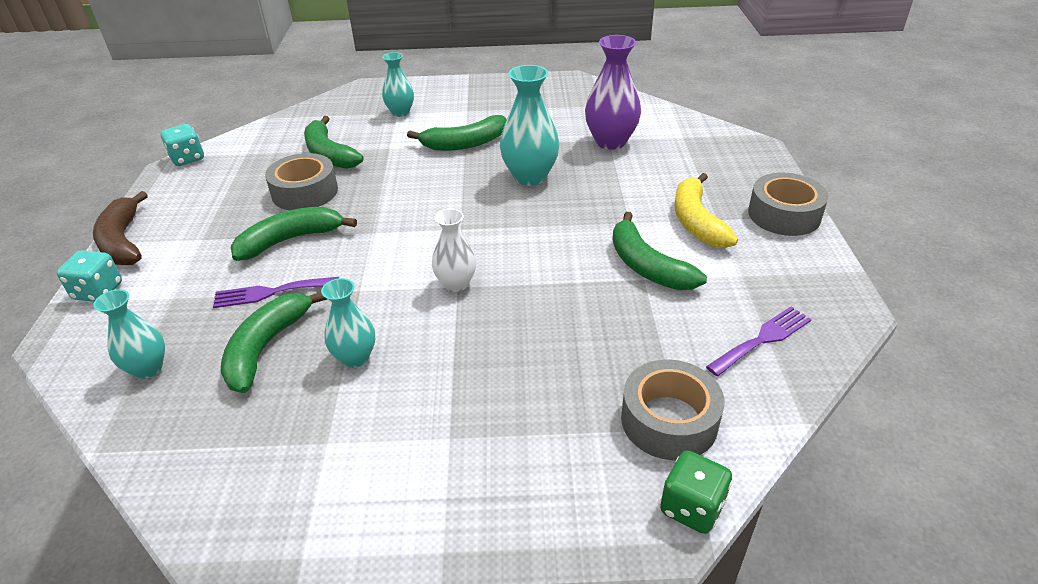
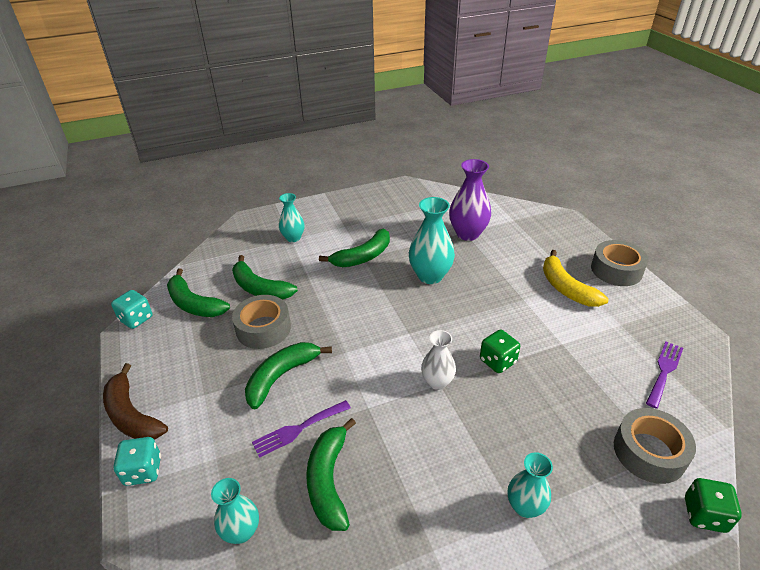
camera: 20 degrees left, 0 degrees up
turquoise vase [321,278,375,368] -> turquoise vase moved to [508,452,553,518]
green banana [612,212,707,290] -> green banana moved to [167,268,230,317]
none -> green dice [480,330,520,373]

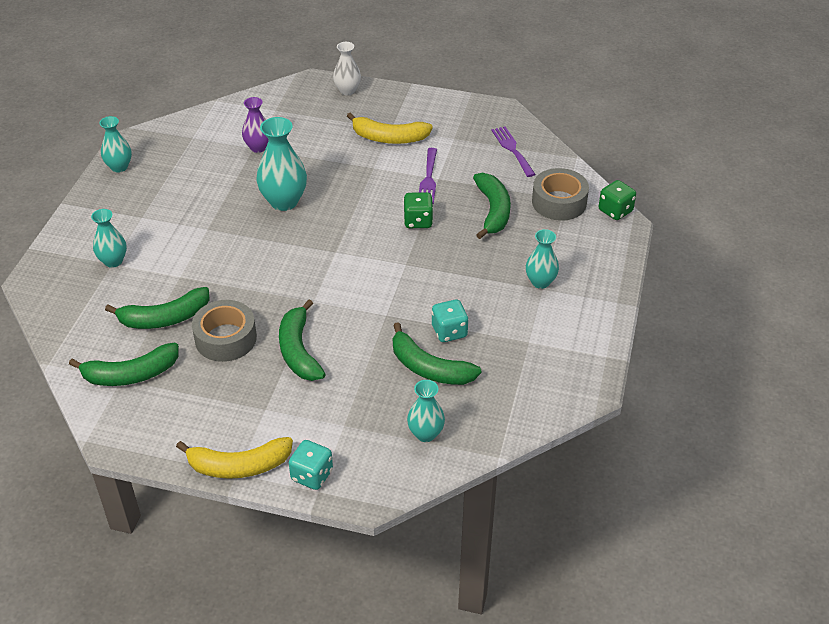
camera: 55 degrees left, 5 degrees up
brown banana [103,363,168,440] -> yellow banana [176,437,293,479]
turquoise dice [111,290,152,329] -> turquoise dice moved to [432,300,469,342]
purple fork [252,400,351,458] -> purple fork moved to [419,148,437,204]
green banana [319,229,390,267] -> green banana moved to [473,173,511,239]
white vase [421,330,456,390] -> white vase moved to [333,42,361,95]
purple vase [449,159,491,241] -> purple vase [242,97,269,153], size x0.62
grey tape [591,240,649,286] -> none
none -> turquoise vase [99,116,132,173]

